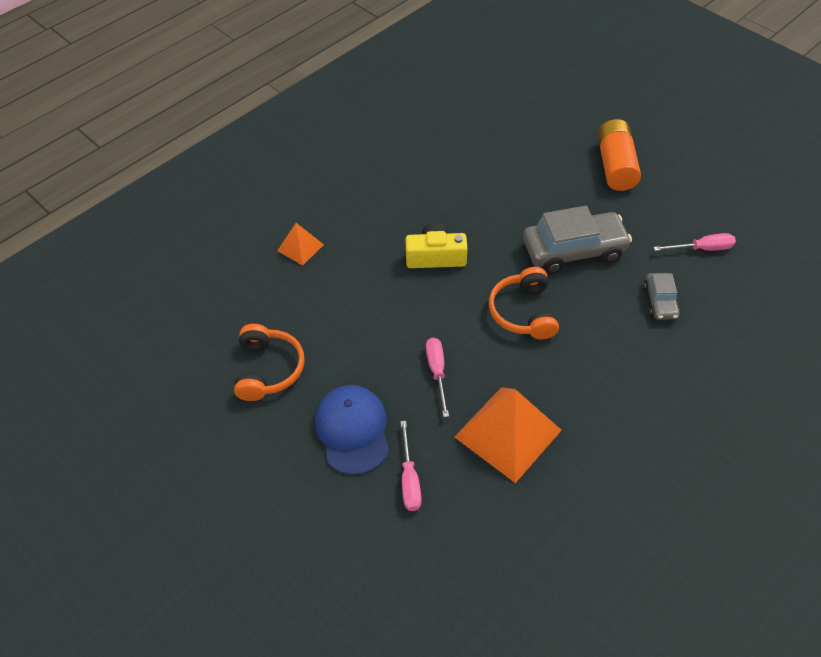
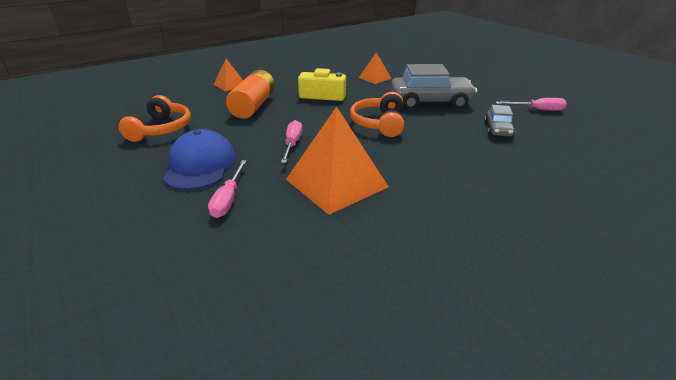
camera: 10 degrees right, 20 degrees down
orange battery [598,119,641,191] -> orange battery moved to [226,70,275,119]
none -> orange pyramid [359,52,391,84]

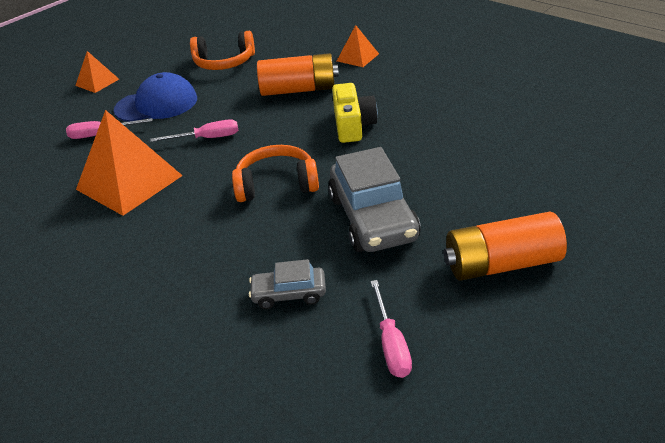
camera: 80 degrees right, 5 degrees up
orange pyramid [359,52,391,84] -> orange pyramid moved to [75,51,119,93]
none -> orange battery [443,212,567,281]

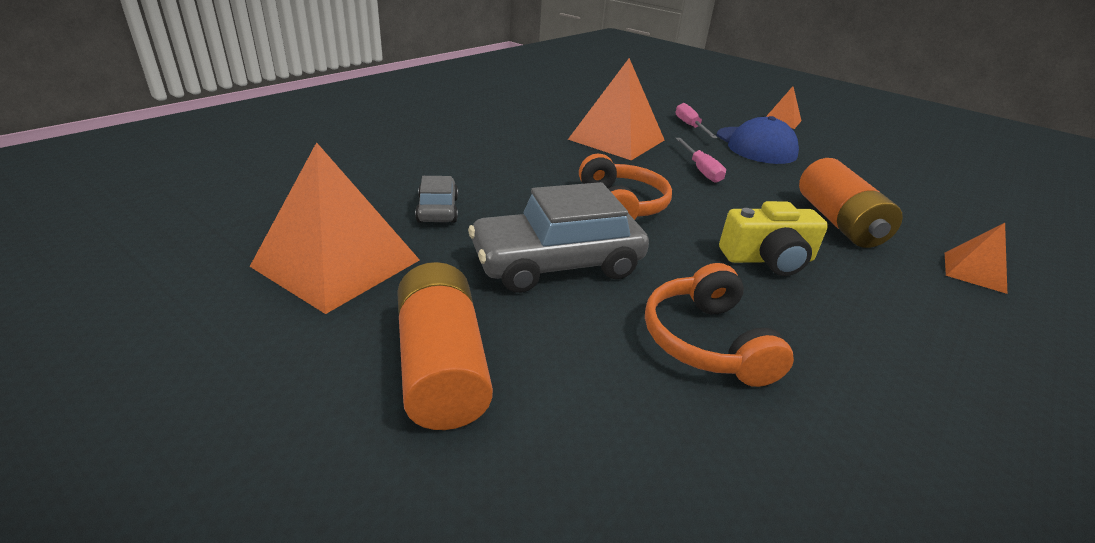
camera: 80 degrees right, 5 degrees down
orange headphones [190,31,255,70] -> orange headphones moved to [645,263,794,387]
pink screwdriver [370,280,412,378] -> orange pyramid [250,142,419,314]

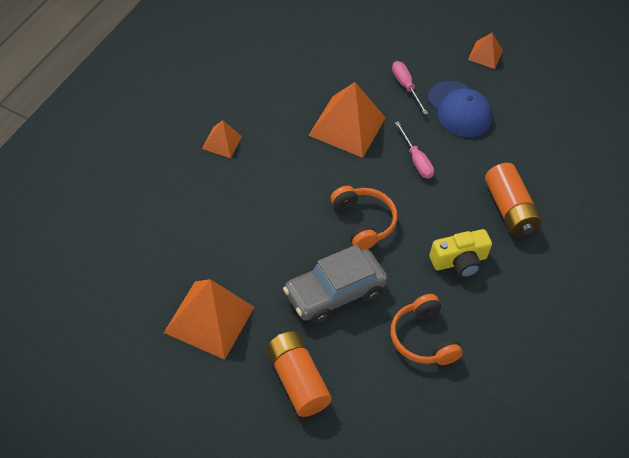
camera: 15 degrees left, 20 degrees up
grey car [415,176,458,223] -> none
orange pyramid [945,223,1007,294] -> orange pyramid moved to [202,120,242,158]

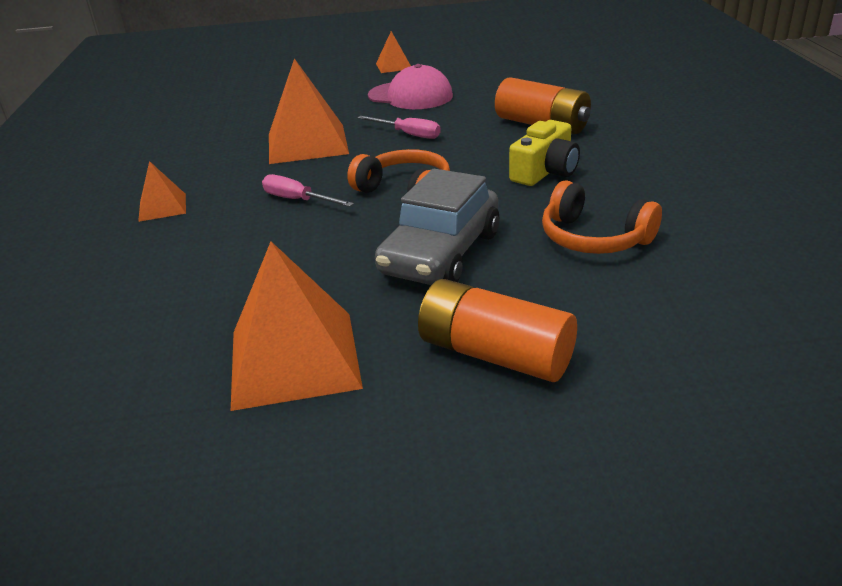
camera: 25 degrees left, 20 degrees down
pink screwdriver [392,61,428,115] -> pink screwdriver moved to [262,174,354,207]
blue cap [428,81,492,137] -> pink cap [368,64,453,109]

